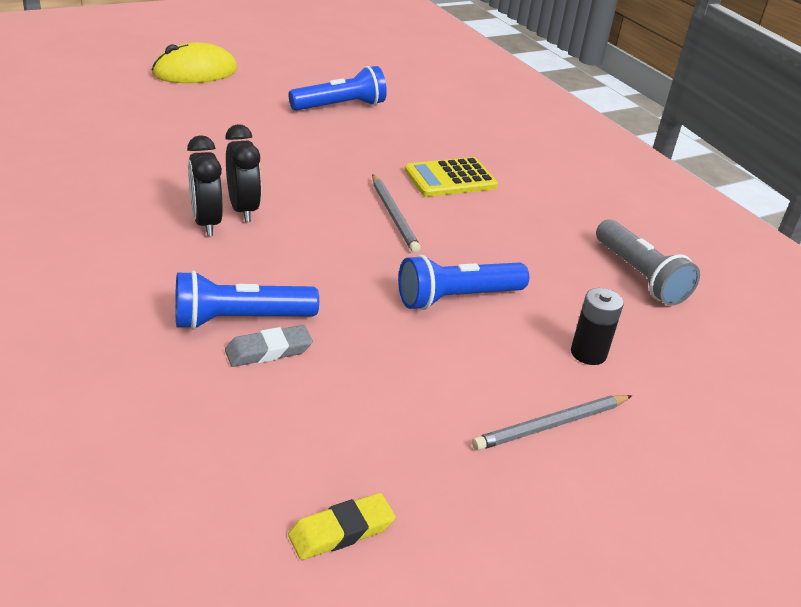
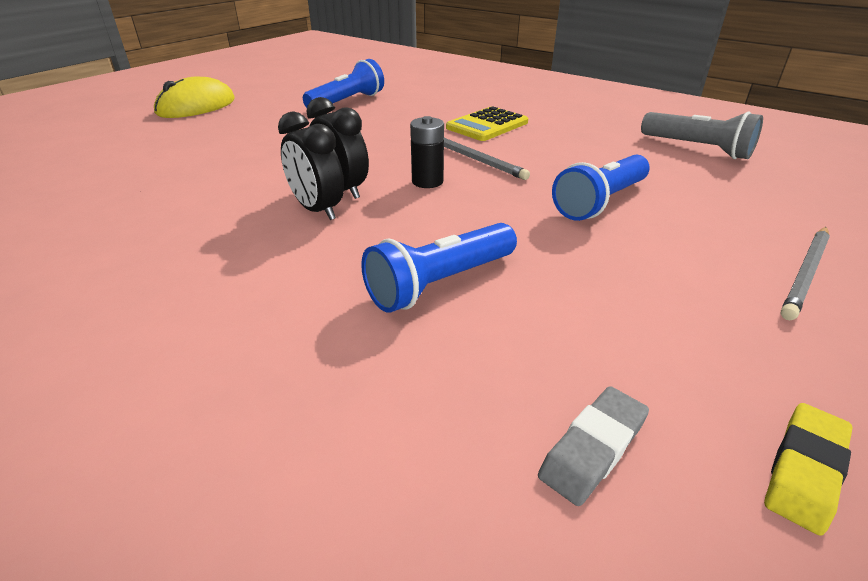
camera: 20 degrees left, 0 degrees up
grey eraser [225,325,313,367] -> grey eraser moved to [538,386,649,506]
black battery [571,288,624,365] -> black battery moved to [410,116,444,188]

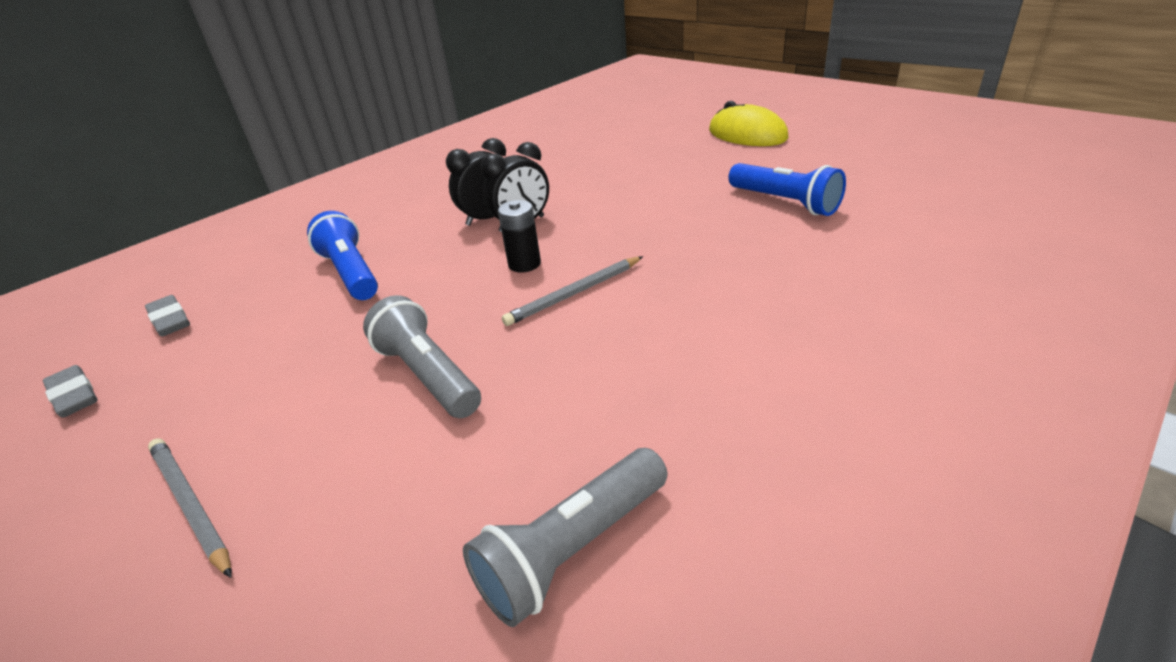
camera: 100 degrees right, 0 degrees up
yellow calculator [446,106,528,141] -> none
blue flashlight [552,155,650,221] -> grey flashlight [363,295,481,418]
yellow eraser [764,403,853,536] -> grey eraser [43,365,97,418]

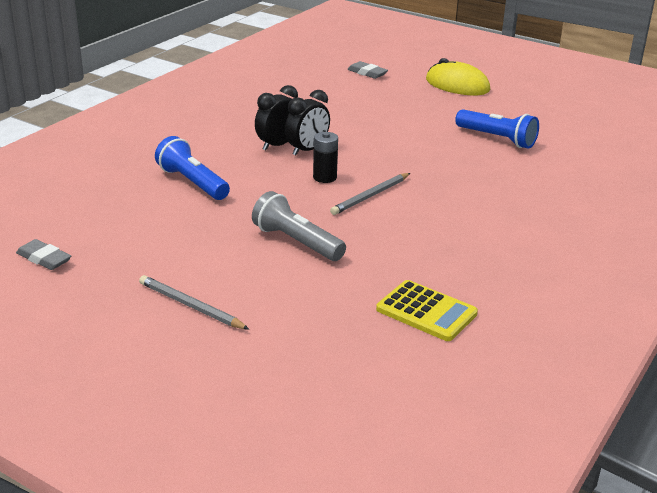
camera: 15 degrees left, 5 degrees down
grey eraser [145,295,190,337] -> grey eraser moved to [347,61,388,79]
grey flashlight [463,448,668,627] -> yellow calculator [376,280,478,341]

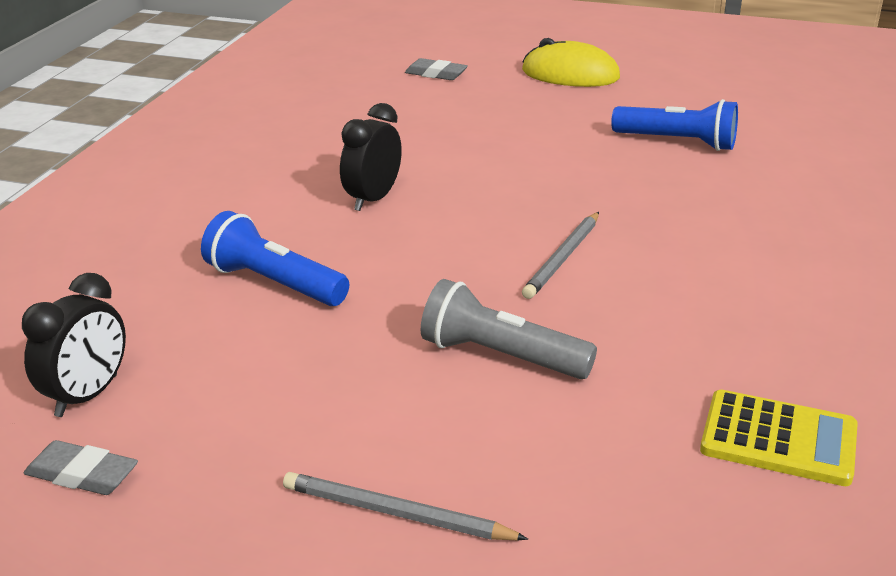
camera: 15 degrees left, 0 degrees up
black clock [285,90,330,155] -> black clock moved to [22,273,126,417]
black battery [313,132,338,183] -> none

